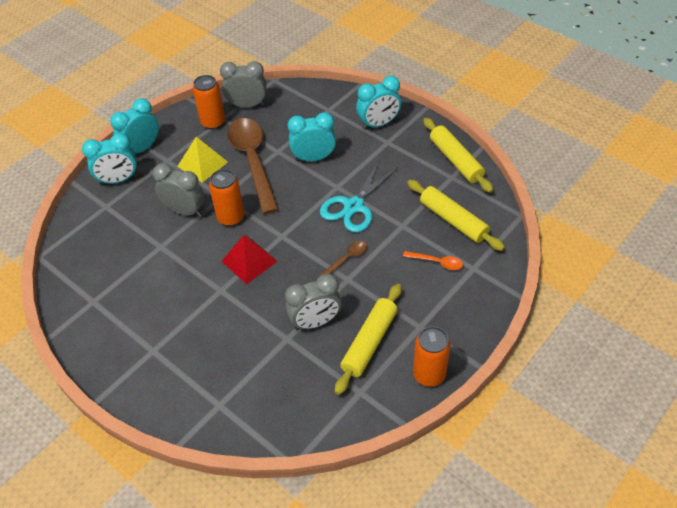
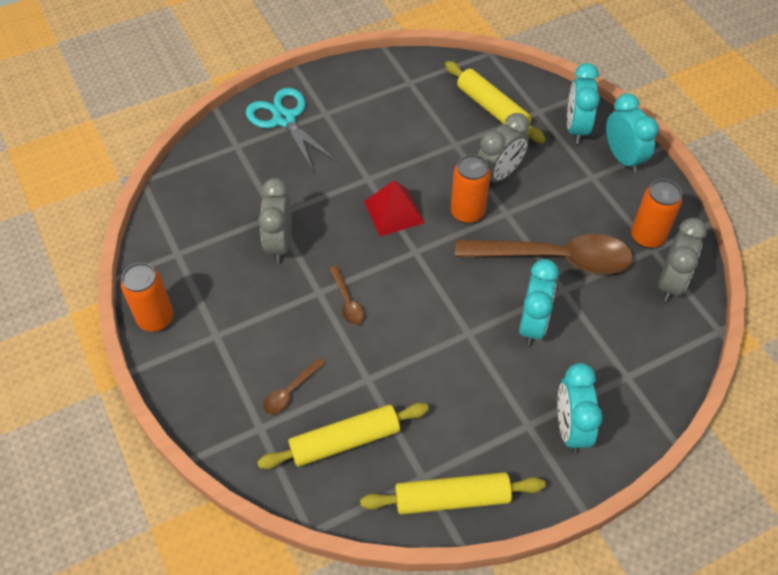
camera: 110 degrees right, 5 degrees up
yellow pyramid [177,137,228,183] -> none
turquoise scissors [320,161,398,232] -> turquoise scissors moved to [246,88,337,172]
yellow rolling pin [335,284,402,395] -> yellow rolling pin moved to [445,61,546,143]
orange spoon [403,251,463,270] -> brown spoon [263,358,325,414]

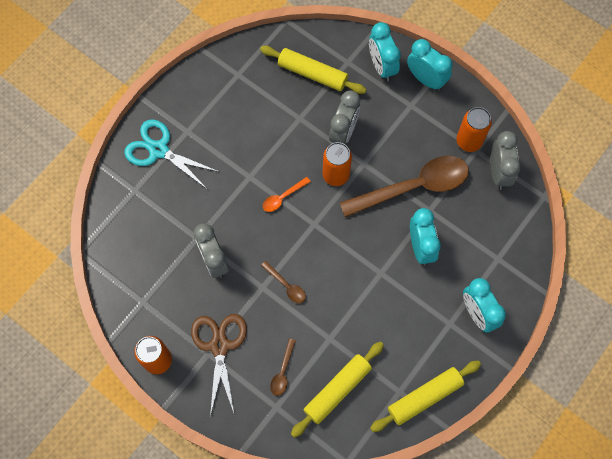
camera: 25 degrees left, 15 degrees up
red pyramid [364,180,425,237] -> orange spoon [263,177,311,212]
none -> brown scissors [191,314,247,417]

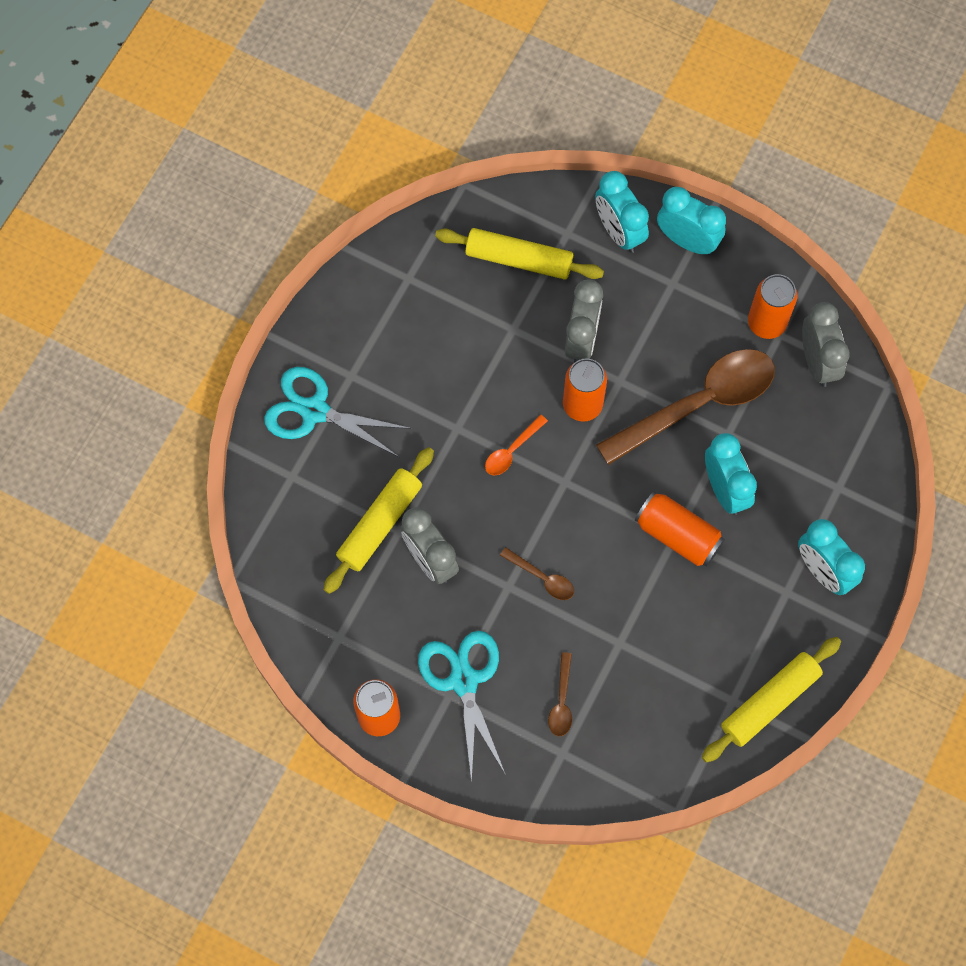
camera: 10 degrees left, 0 degrees up
brown scissors [191,314,247,417] -> turquoise scissors [418,631,506,783]
yellow rolling pin [291,342,384,438] -> yellow rolling pin moved to [323,447,434,594]
none -> orange can [635,492,725,567]

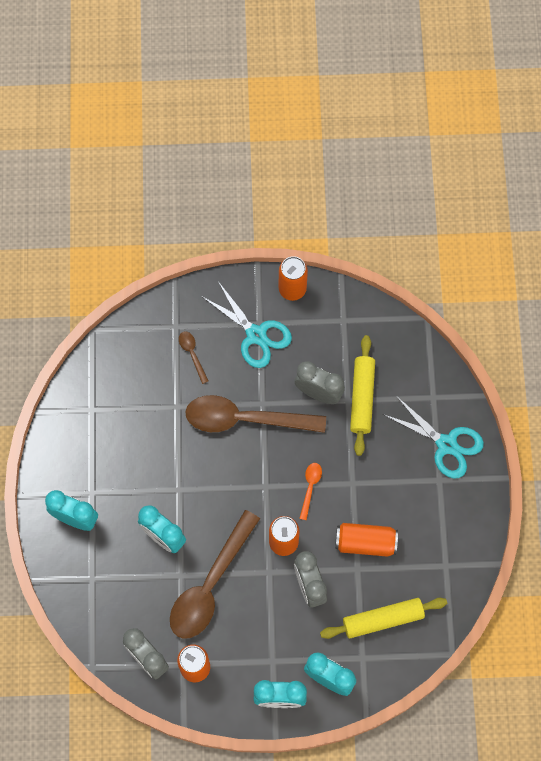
camera: 150 degrees right, 0 degrees up
turquoise scissors [264,367,412,458] -> turquoise scissors turned 45 degrees clockwise [383,396,484,478]
brown spoon [500,547,574,600] -> brown spoon [185,395,326,433], size x2.40
orange can [635,492,725,567] -> orange can moved to [335,523,398,557]
yellow rolling pin [702,637,841,763] -> none

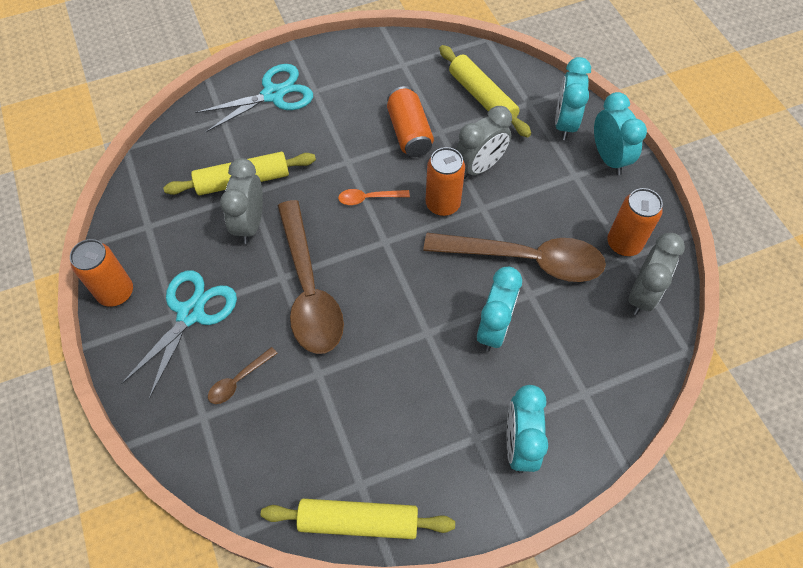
camera: 110 degrees left, 10 degrees down
turquoise scissors [383,396,484,478] -> turquoise scissors turned 45 degrees clockwise [195,64,313,132]
none -> yellow rolling pin [261,499,455,539]

